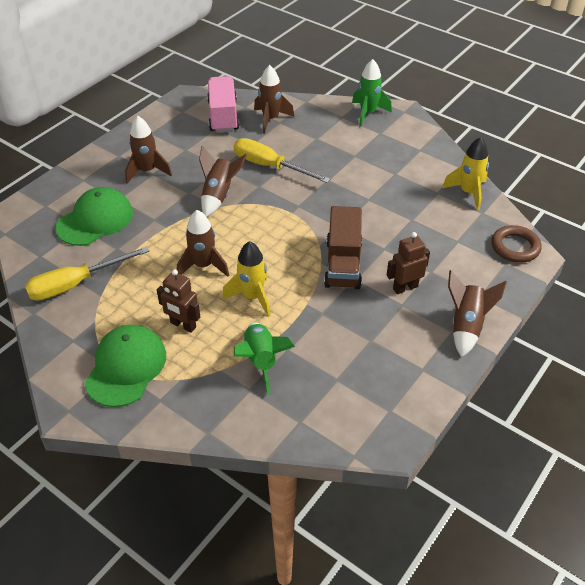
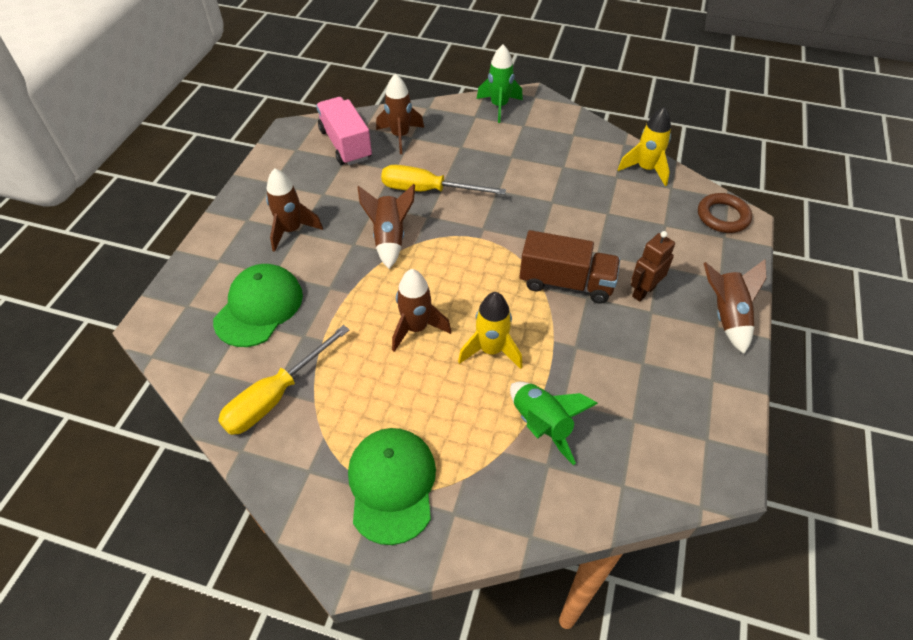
camera: 20 degrees left, 5 degrees up
brown robot [157,269,200,333] -> none
brown truck [324,206,362,289] -> brown truck turned 60 degrees counterclockwise [519,230,620,304]

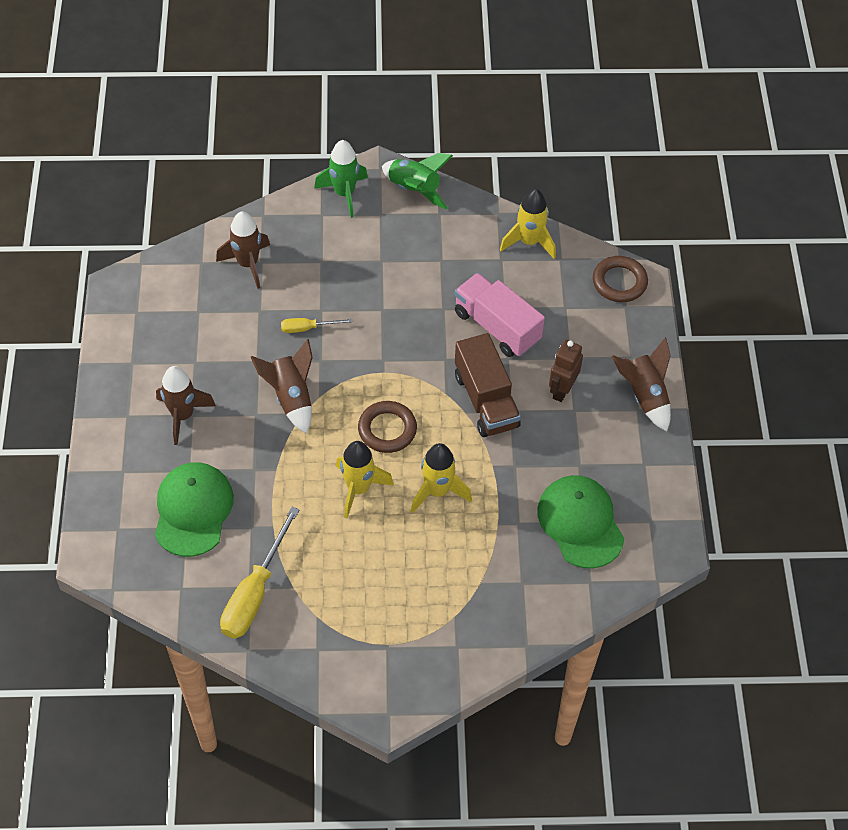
camera: 20 degrees left, 5 degrees up
pink truck [316,97,372,165] -> pink truck moved to [454,273,545,357]
green cap [348,428,436,545] -> green cap moved to [537,475,624,569]
yellow screwdriver [381,165,506,195] -> yellow screwdriver [281,318,352,333], size x0.52
brown rocket [392,269,451,352] -> yellow rocket [336,441,394,518]
green rocket [510,382,598,465] -> green rocket moved to [382,153,453,210]
brown truck [519,230,620,304] -> brown truck turned 75 degrees clockwise [455,333,521,437]
none -> brown ring [358,401,417,453]

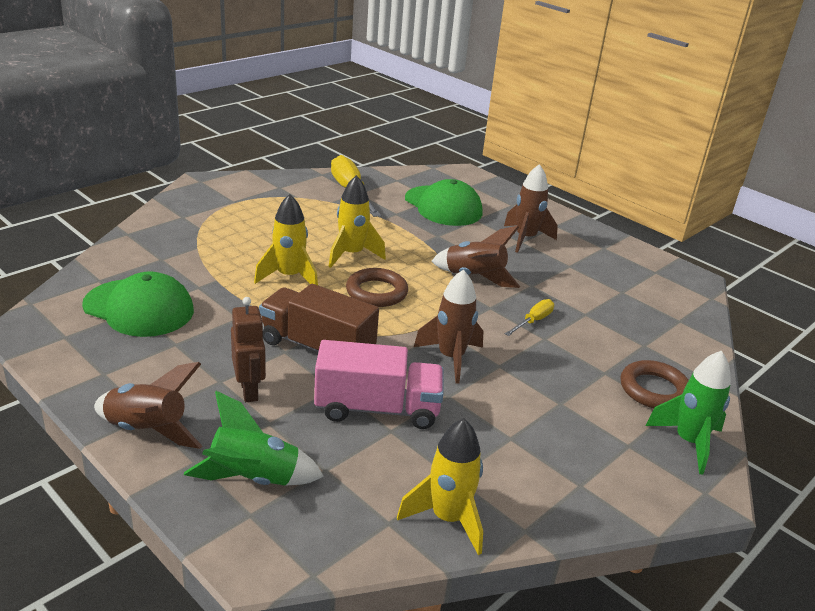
camera: 135 degrees right, 25 degrees down
brown rocket [216,211,270,289] -> brown rocket moved to [414,269,483,384]
green rocket [382,153,453,210] -> green rocket moved to [184,391,324,486]
brown ring [593,256,648,302] -> brown ring moved to [620,360,689,409]

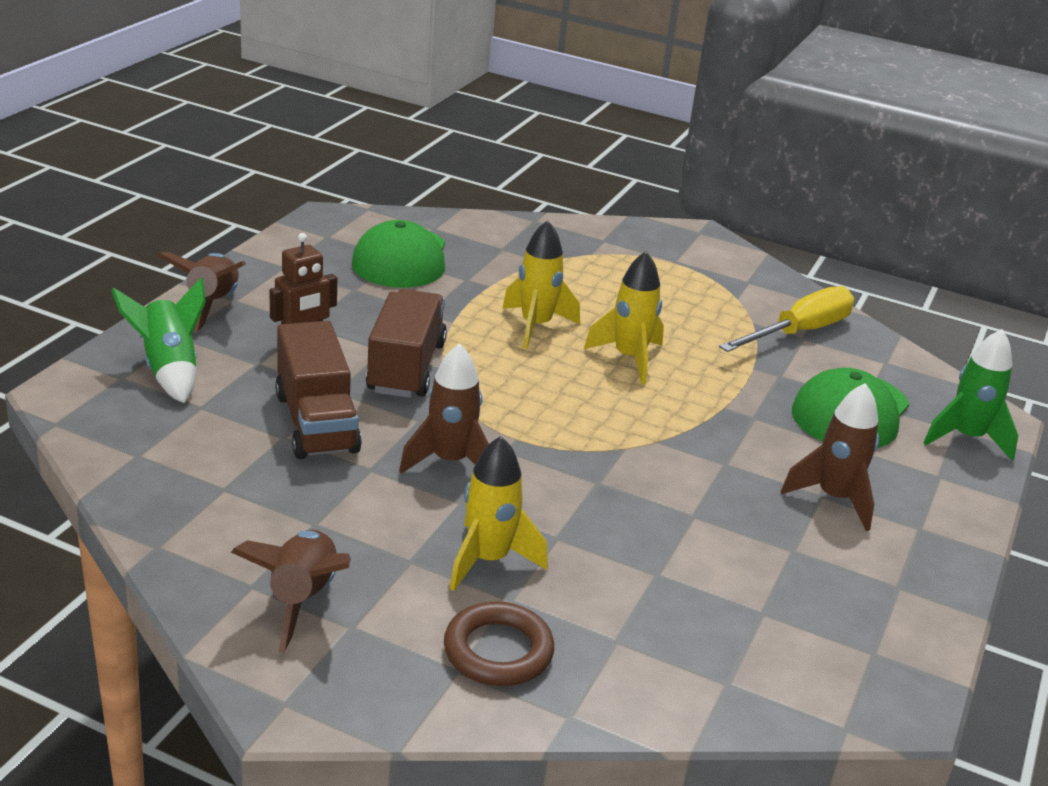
camera: 70 degrees right, 0 degrees up
pink truck [314,340,444,429] -> brown truck [275,321,362,459]
brown ring [346,268,408,307] -> none
yellow rocket [397,418,483,555] -> yellow rocket moved to [450,436,548,591]
brown rocket [431,226,520,288] -> brown rocket moved to [231,530,351,653]
yellow screwdriver [505,299,554,336] -> none
green rocket [645,351,731,474] -> green rocket moved to [923,329,1018,461]

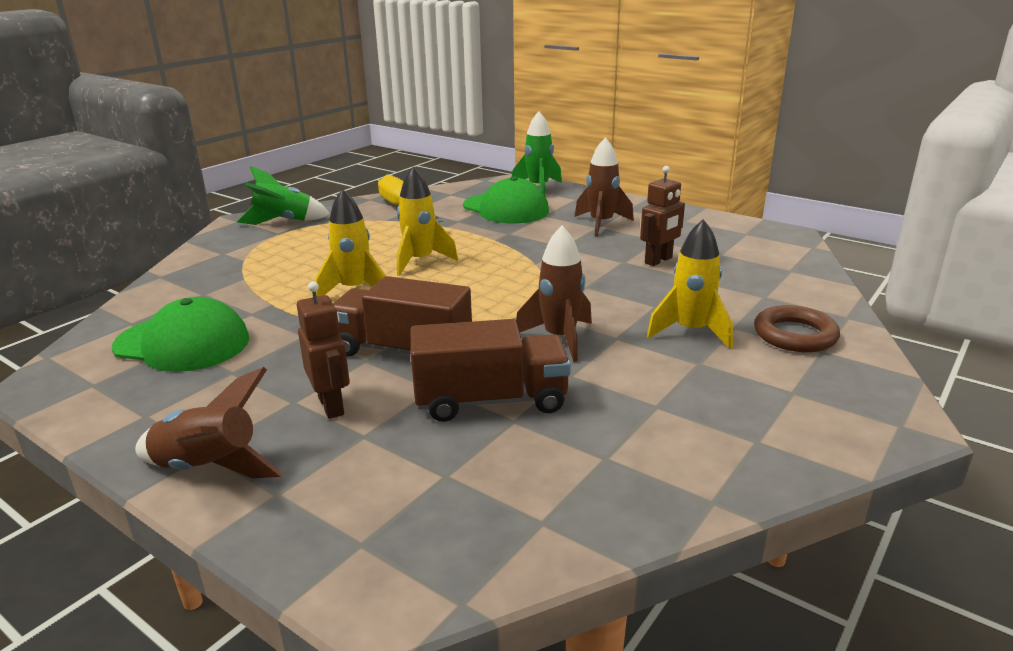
camera: 75 degrees left, 5 degrees down
green rocket [111,278,206,403] -> green rocket moved to [237,166,330,225]
brown rocket [231,530,351,653] -> none
none -> brown robot [640,166,685,266]

